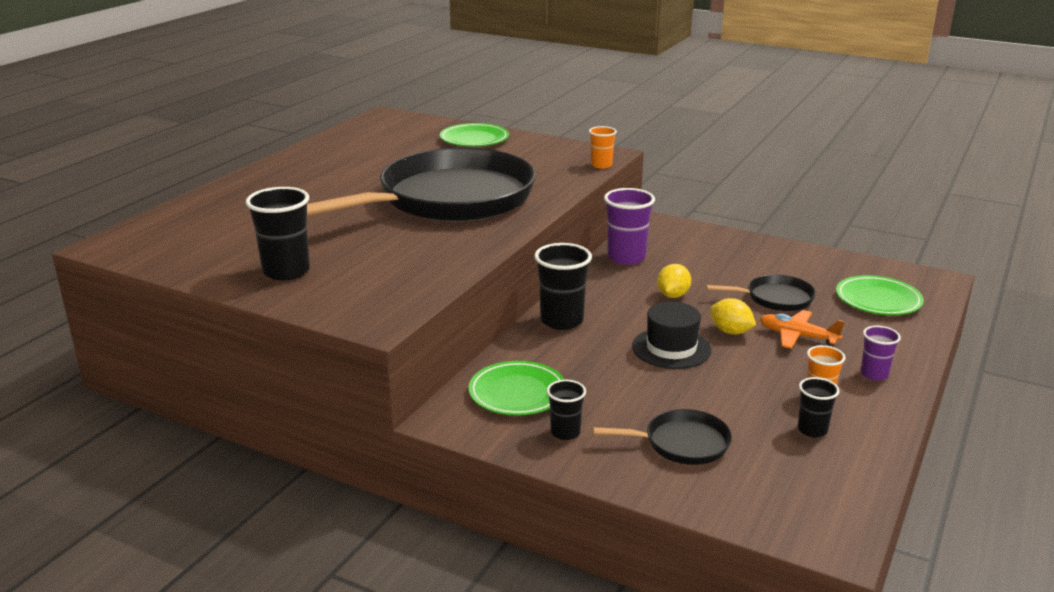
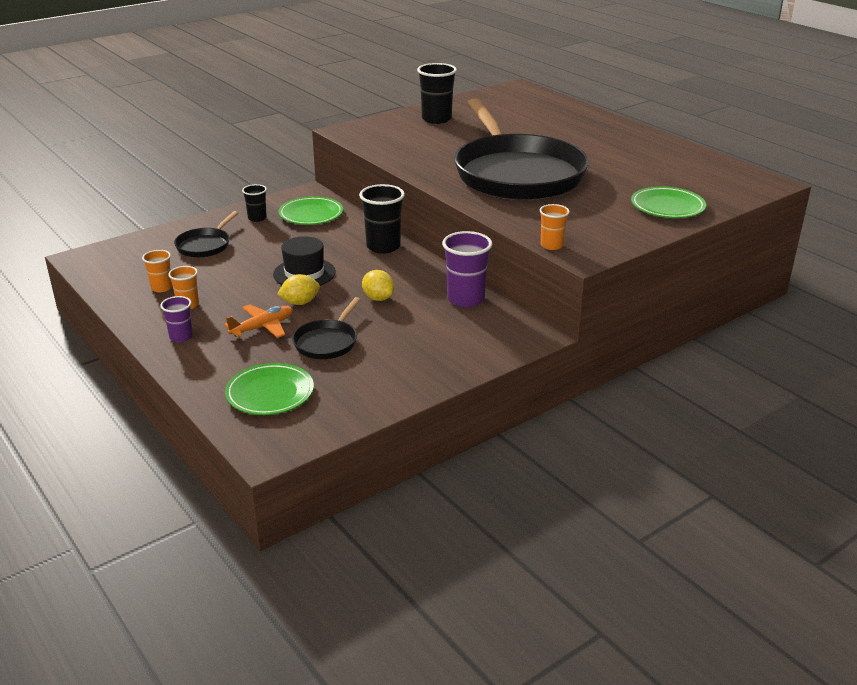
camera: 115 degrees right, 5 degrees up
black cup [798,377,839,437] -> orange cup [142,250,172,292]

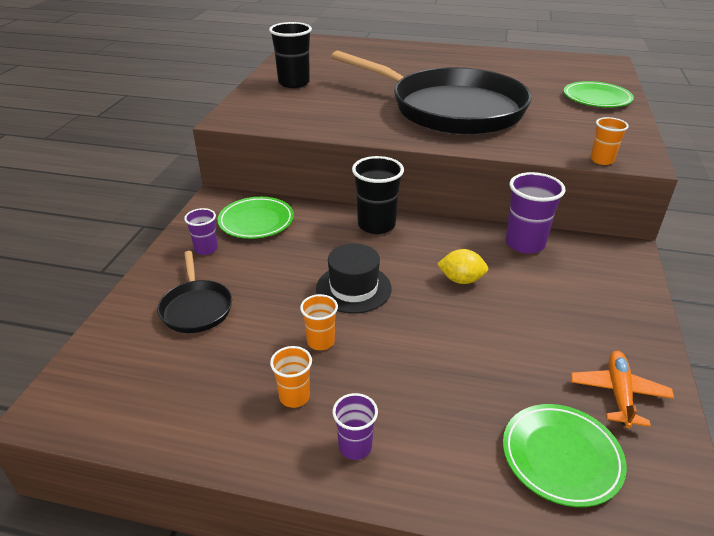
camera: 40 degrees left, 5 degrees up
orange cup [142,250,172,292] -> orange cup moved to [300,294,338,350]
orange plane [224,304,293,338] -> orange plane moved to [571,351,674,428]
black cup [242,184,267,222] -> purple cup [184,208,218,255]
yellow lemon [277,274,320,305] -> none
black pan [292,297,361,359] -> none

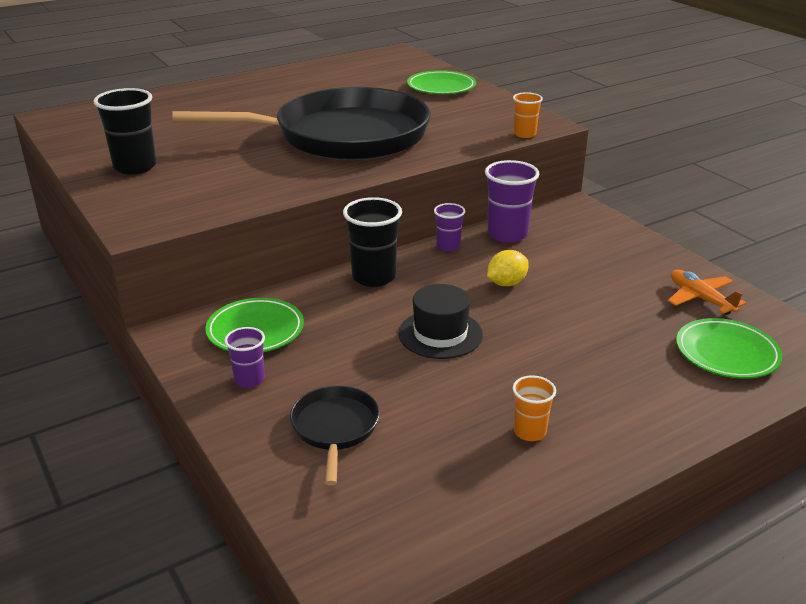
camera: 45 degrees left, 5 degrees down
black pan [157,251,232,333] -> black pan turned 120 degrees counterclockwise [290,386,380,486]
orange cup [300,294,338,350] -> none
purple cup [332,393,378,460] -> purple cup moved to [434,203,465,251]

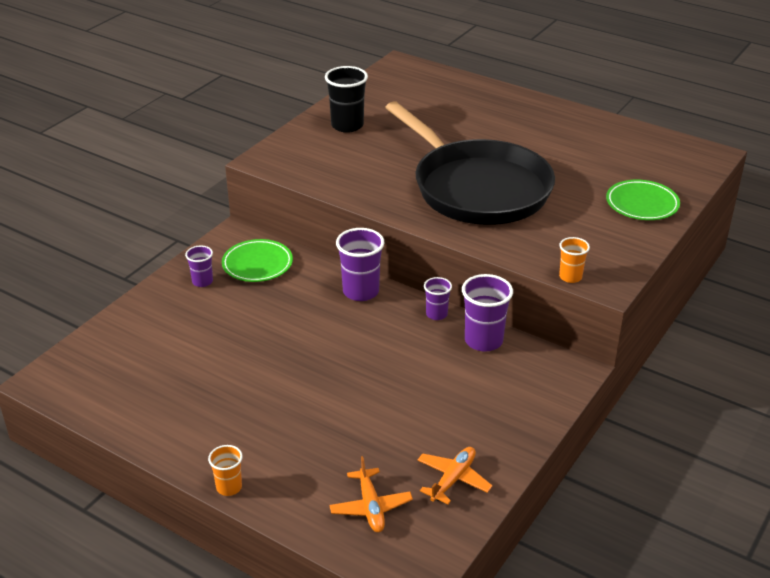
camera: 65 degrees right, 5 degrees up
black pan [290,386,380,486] -> none
black cup [343,197,402,287] -> purple cup [336,228,384,301]
black hat [398,284,483,359] -> none
yellow lemon [487,250,529,286] -> none
orange cup [513,375,556,441] -> orange cup moved to [208,445,243,496]
green plate [676,318,782,379] -> orange plane [329,456,413,532]

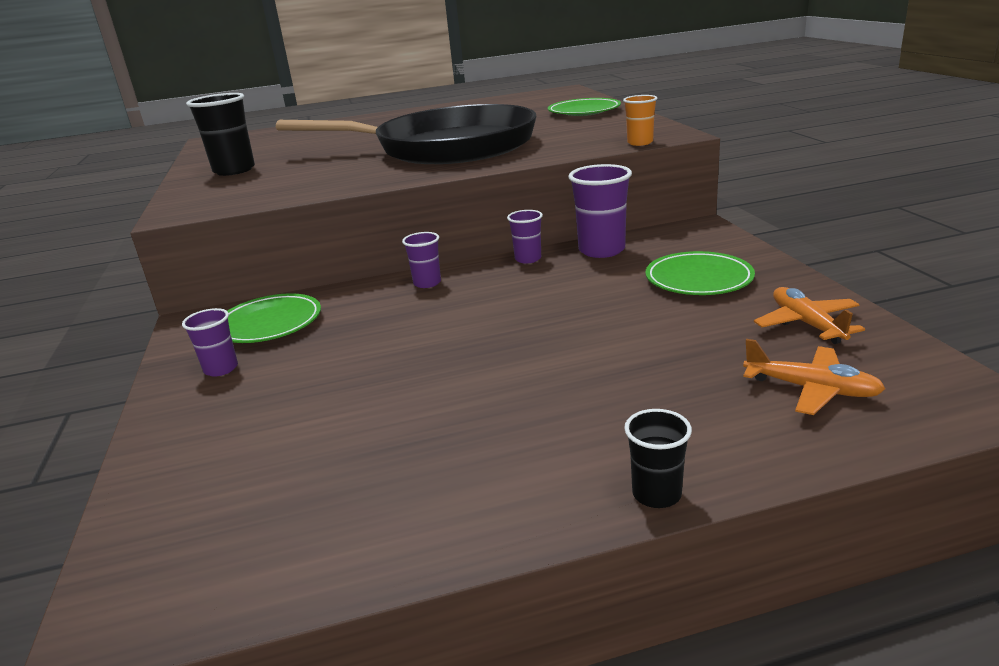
camera: 45 degrees left, 10 degrees down
orange cup [208,445,243,496] -> black cup [624,409,692,508]
purple cup [336,228,384,301] -> purple cup [402,232,441,288], size x0.58
none -> green plate [645,251,755,295]

